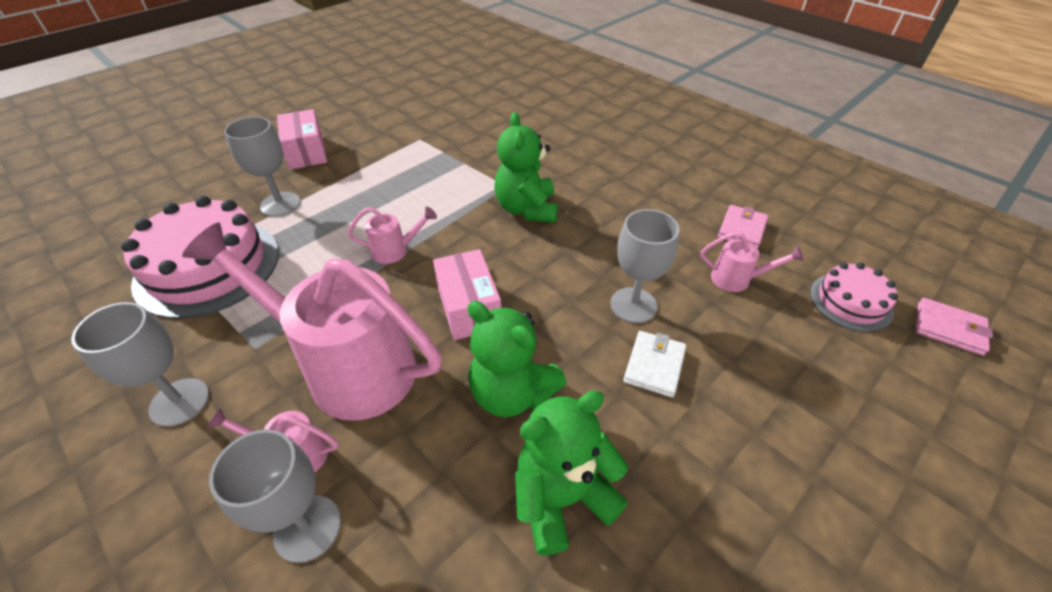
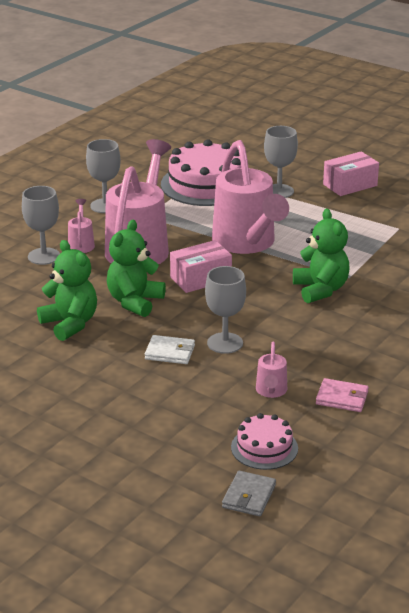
camera: 80 degrees right, 15 degrees down
pink watering can [348,207,437,264] -> pink watering can [212,140,289,254], size x2.38
green teddy bear [494,112,558,223] -> green teddy bear turned 90 degrees clockwise [293,208,350,303]
pink wallet [916,298,993,356] -> grey wallet [222,471,276,516]

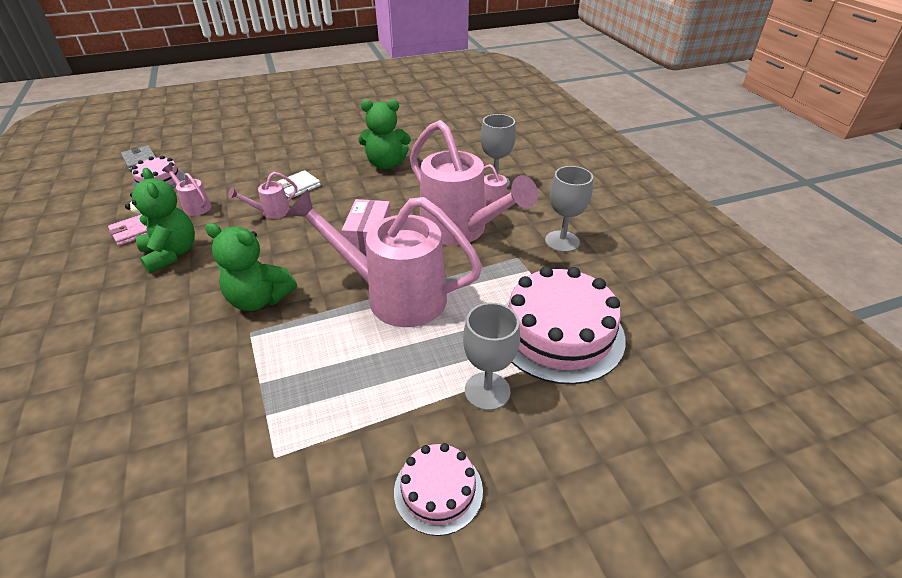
camera: 125 degrees right, 10 degrees up
green teddy bear [107,220,166,317] -> green teddy bear moved to [125,168,195,273]
grey goblet [205,266,246,354] -> pink watering can [228,172,297,219]
pink box [323,151,379,196] -> pink cake [394,443,483,536]

